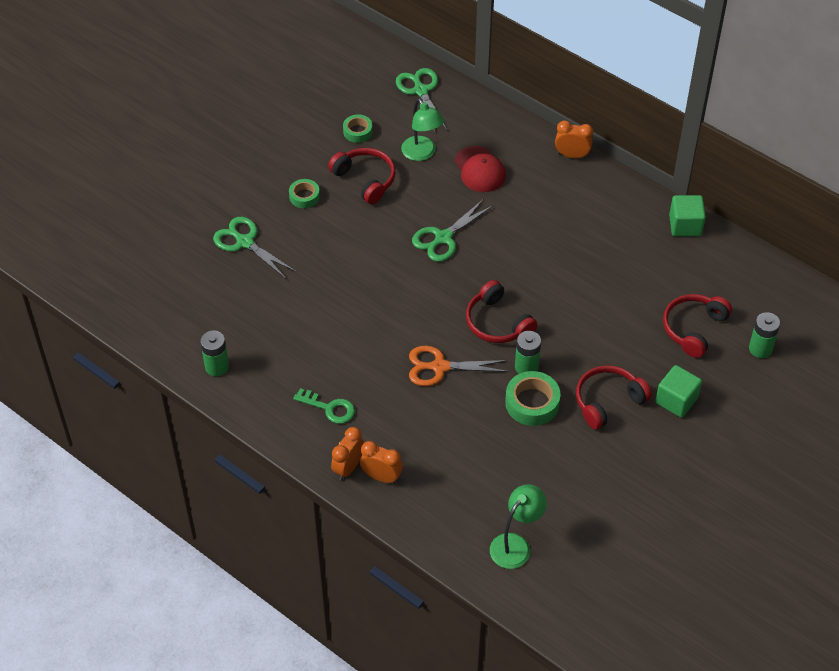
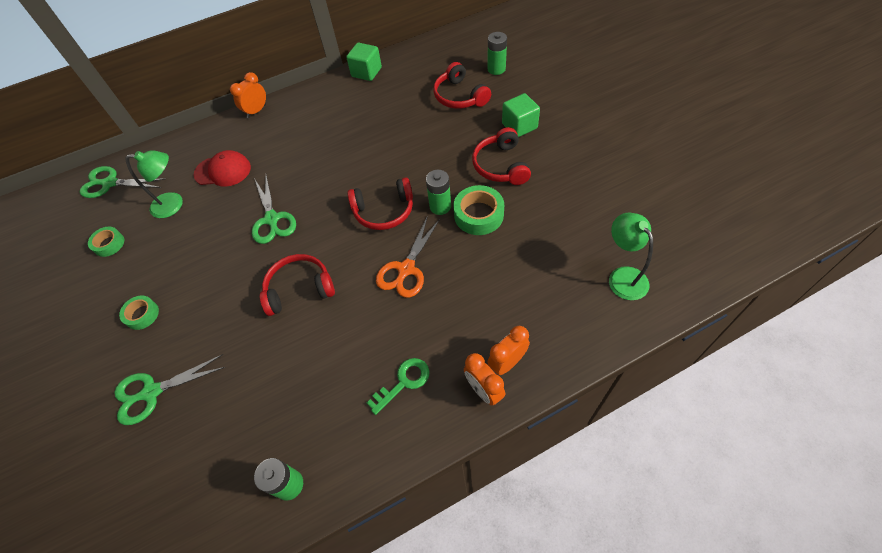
camera: 60 degrees left, 5 degrees up
red headphones [328,148,396,204] -> red headphones moved to [260,254,335,316]

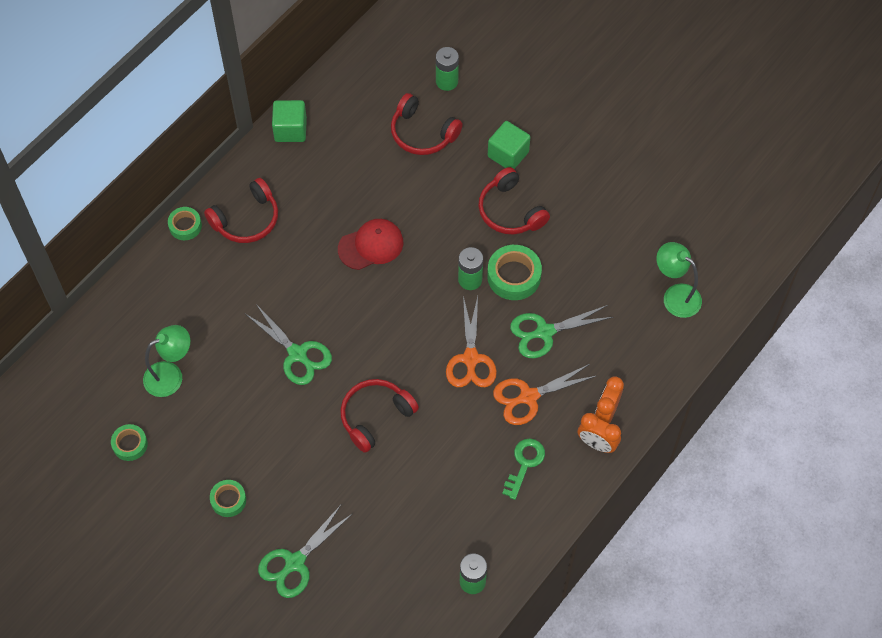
camera: 30 degrees left, 5 degrees up
green scissors [80,166,165,198] -> green scissors moved to [510,305,613,358]
red cap [194,150,251,187] -> red cap moved to [338,219,403,270]
orange clock [230,72,266,118] -> green tape [168,207,202,240]
red headphones [347,177,413,230] -> red headphones moved to [204,178,278,243]
none -> orange scissors [493,364,596,425]

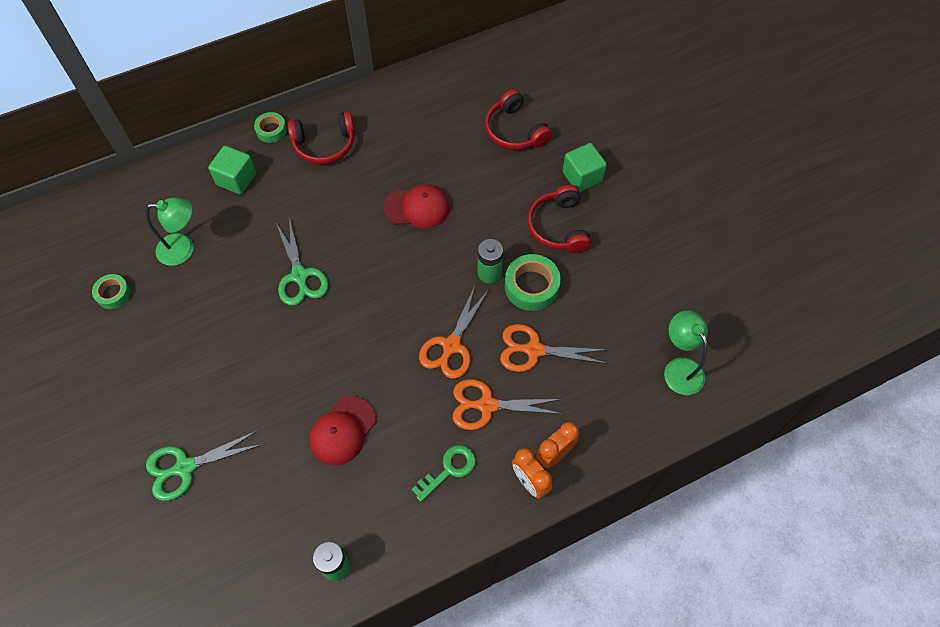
camera: 25 degrees right, 0 degrees up
green tape [210,480,246,517] -> none
green cube [272,100,307,142] -> green cube moved to [208,146,256,195]
red headphones [340,379,419,453] -> none
green battery [436,47,459,91] -> none
green scissors [510,305,613,358] -> orange scissors [500,324,608,372]
none -> red cap [309,396,376,465]

